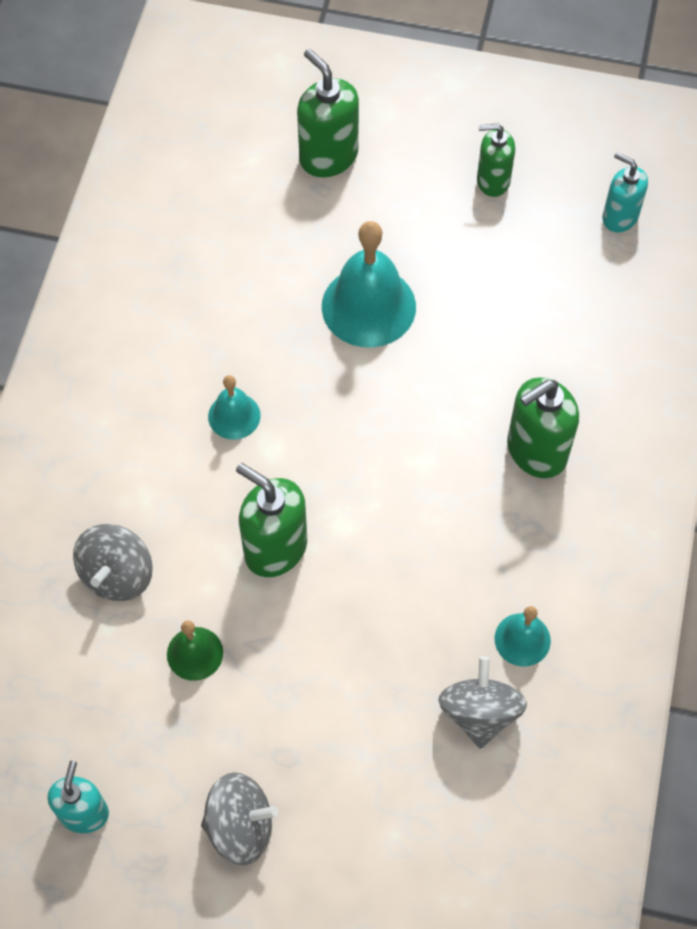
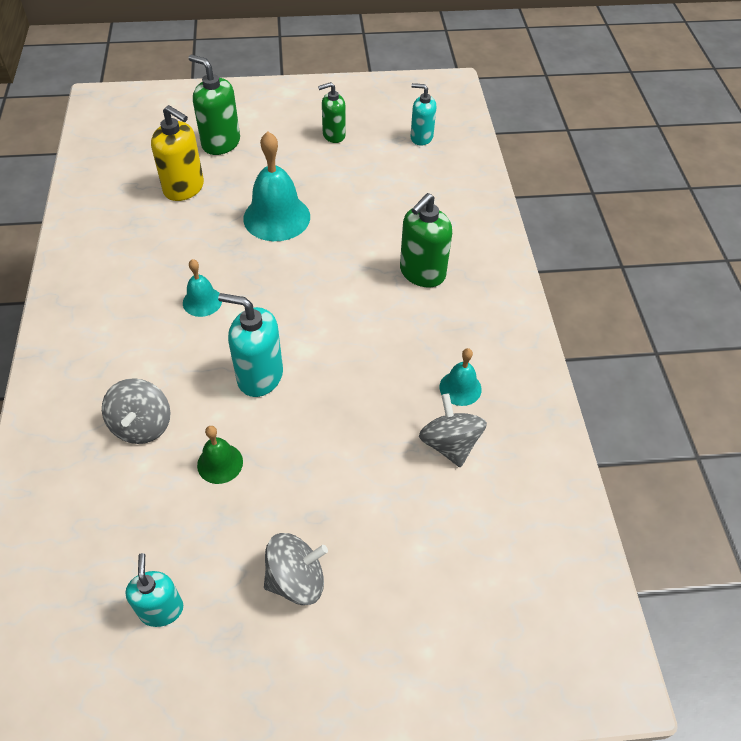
camera: 20 degrees left, 10 degrees down
green soap dispenser [236,463,307,577] -> turquoise soap dispenser [218,293,283,397]
none -> yellow soap dispenser [151,105,204,201]

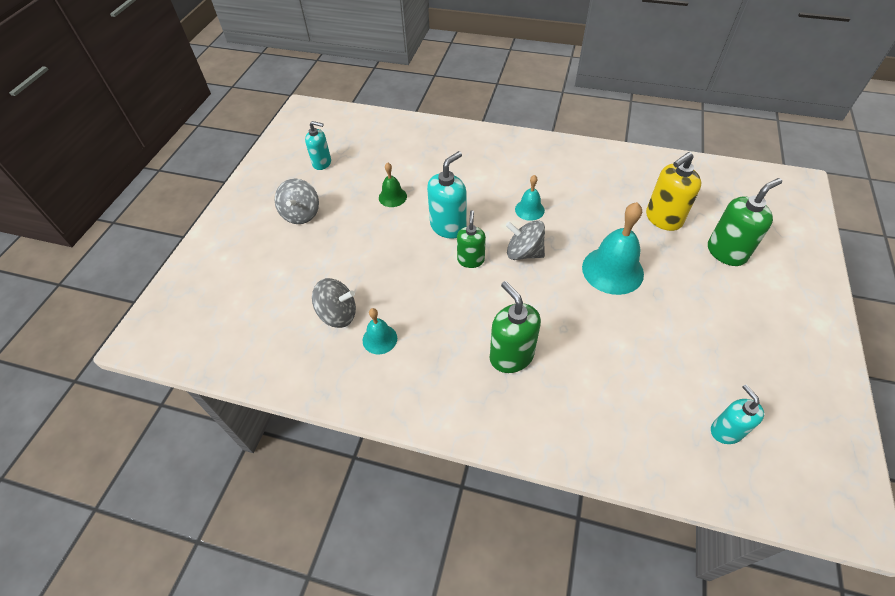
camera: 115 degrees right, 0 degrees up
grey spinning top [102,378,171,444] -> grey spinning top moved to [506,220,545,260]
green soap dispenser [318,82,346,143] -> green soap dispenser moved to [457,210,486,268]
turquoise soap dispenser [411,83,436,146] -> turquoise soap dispenser turned 60 degrees counterclockwise [711,384,764,444]

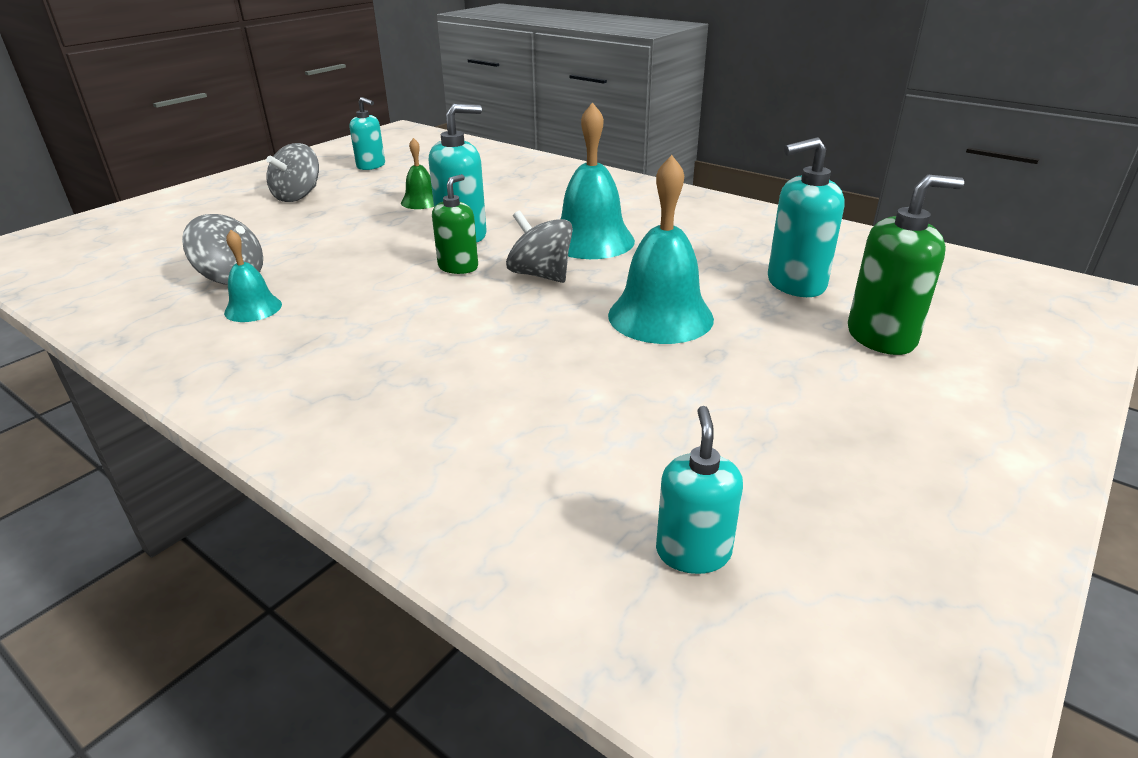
camera: 20 degrees right, 20 degrees down
green soap dispenser [490,281,541,373] -> none
turquoise bell [515,175,545,221] -> turquoise bell [561,102,635,259], size x1.87
yellow soap dispenser [646,152,701,231] -> turquoise soap dispenser [768,137,845,297]

